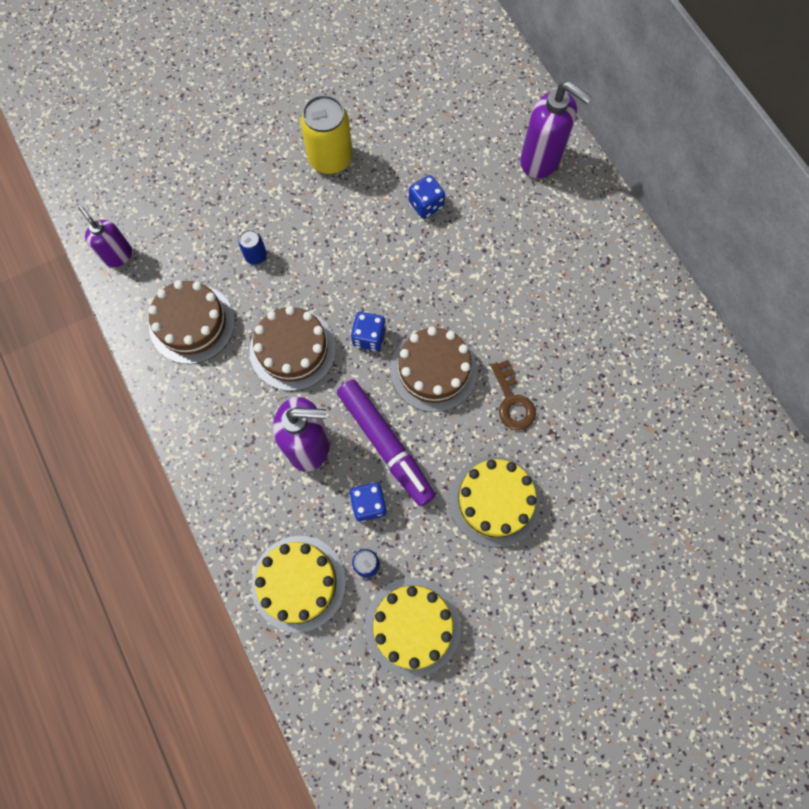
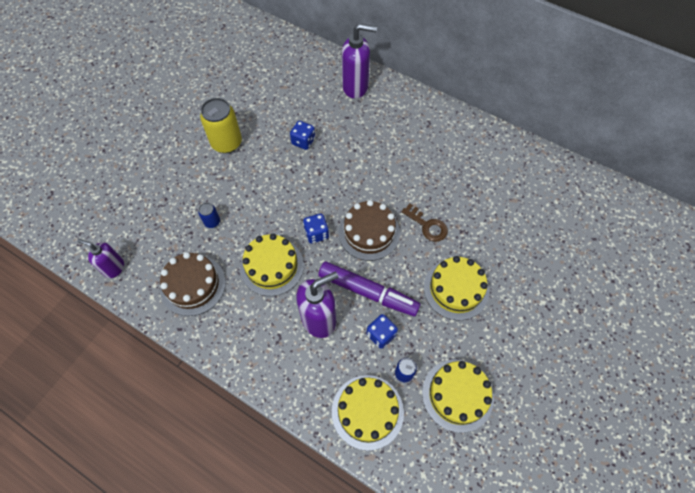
camera: 30 degrees left, 10 degrees down
brown cake [250,306,336,391] -> yellow cake [240,234,304,296]

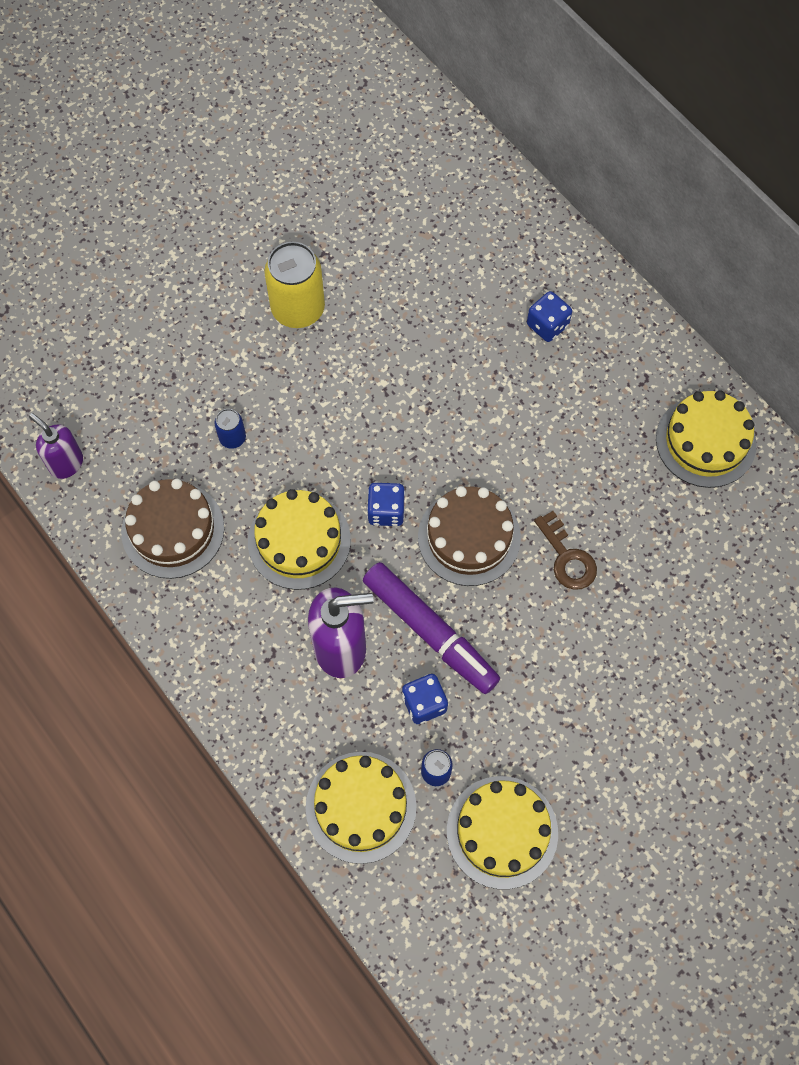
camera: 20 degrees right, 5 degrees up
blue dice [290,121,315,150] -> blue dice moved to [527,291,572,342]
purple soap dispenser [342,24,377,98] -> none
yellow cake [424,256,489,320] -> yellow cake moved to [656,390,756,488]

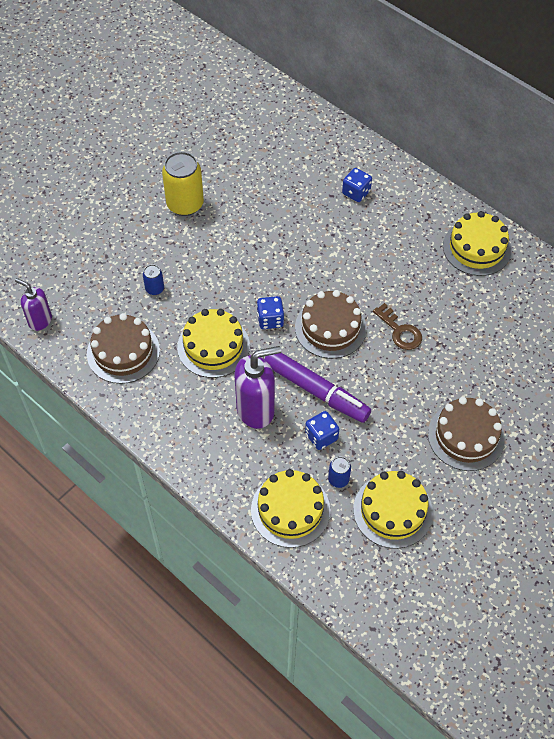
camera: 10 degrees left, 10 degrees down
none -> brown cake [428,397,505,471]

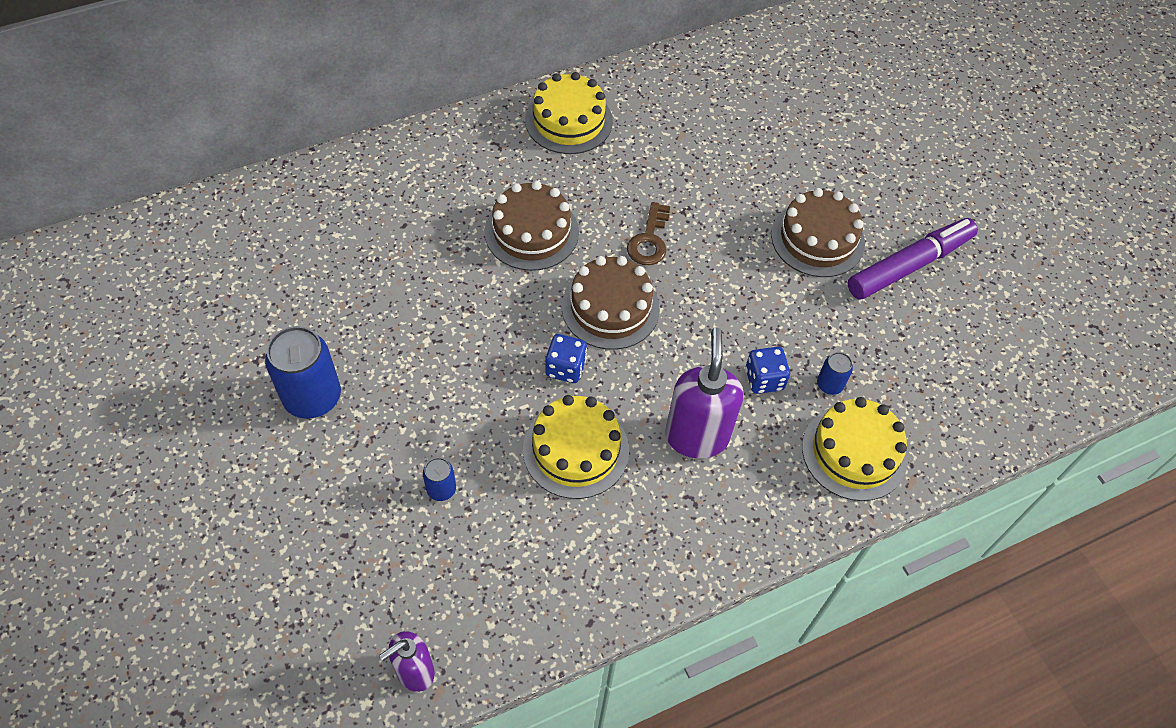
camera: 70 degrees left, 0 degrees up
brown cake [87,313,160,384] -> brown cake moved to [485,181,579,271]
yellow can [162,151,204,216] -> blue can [265,326,341,419]
purple marker [264,353,371,423] -> purple marker moved to [848,218,978,300]
blue dice [342,168,372,202] -> none
yellow cake [353,471,433,549] -> none
brown key [373,303,422,350] -> brown key turned 120 degrees clockwise [627,202,670,265]

